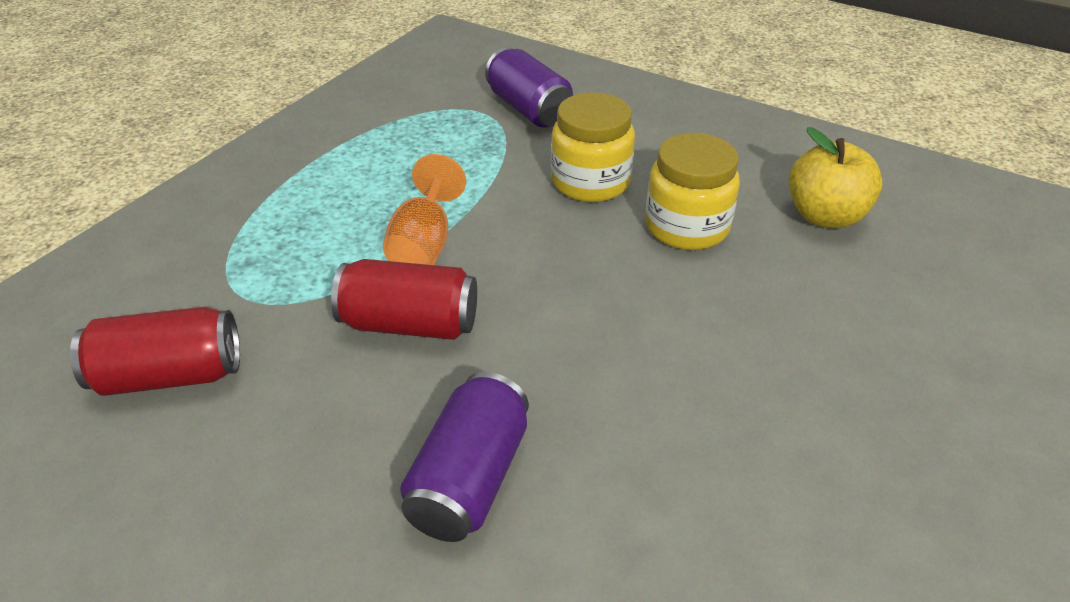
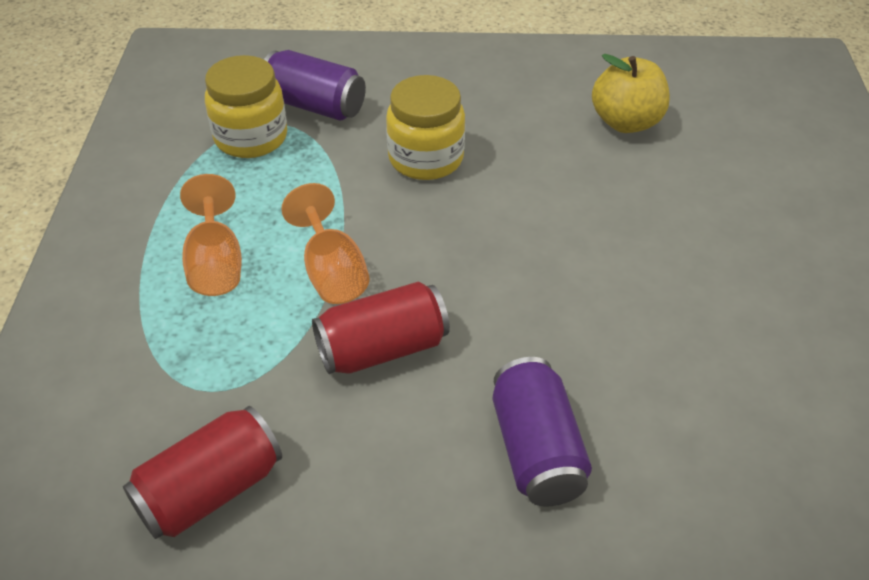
camera: 30 degrees left, 5 degrees up
yellow jar [645,133,740,250] -> yellow jar moved to [205,55,287,158]
none -> orange goblet [180,174,242,296]

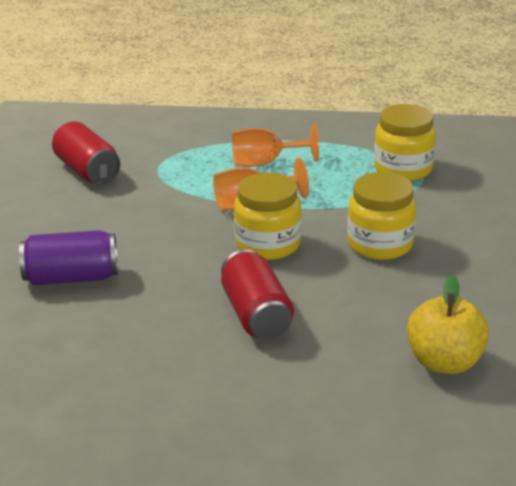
camera: 95 degrees right, 15 degrees down
purple can [264,50,366,121] -> none
red can [312,282,450,374] -> red can moved to [221,249,294,340]
none -> yellow jar [234,172,302,260]

